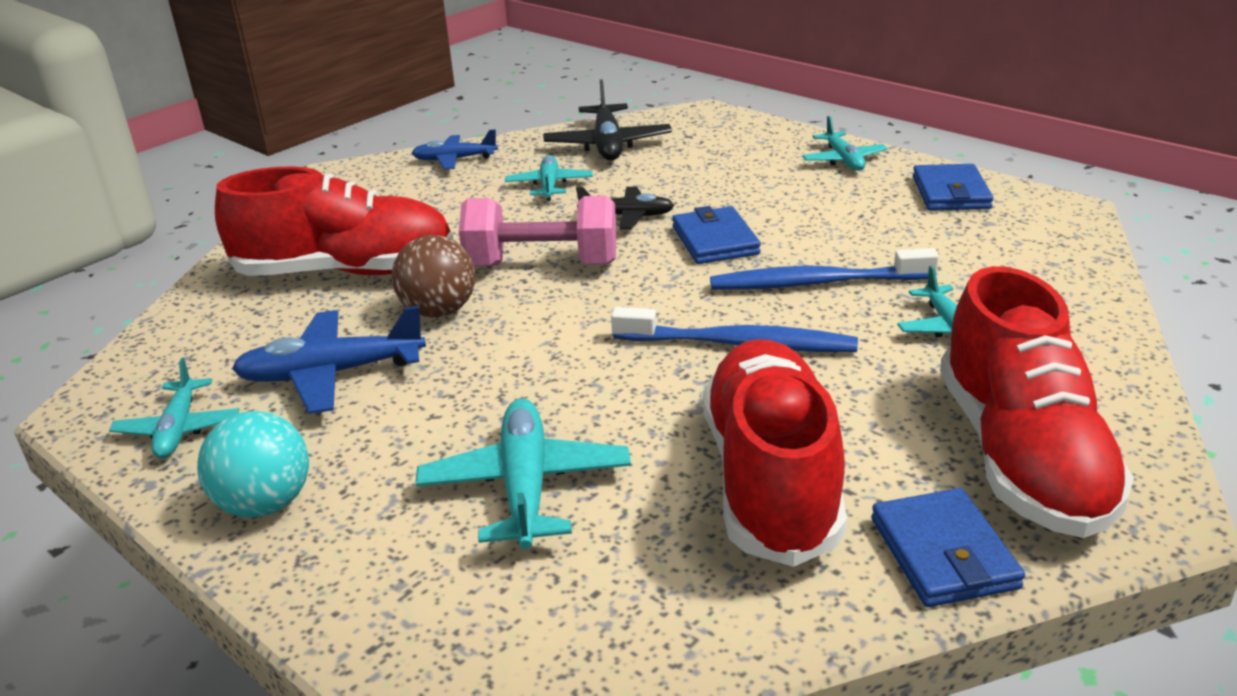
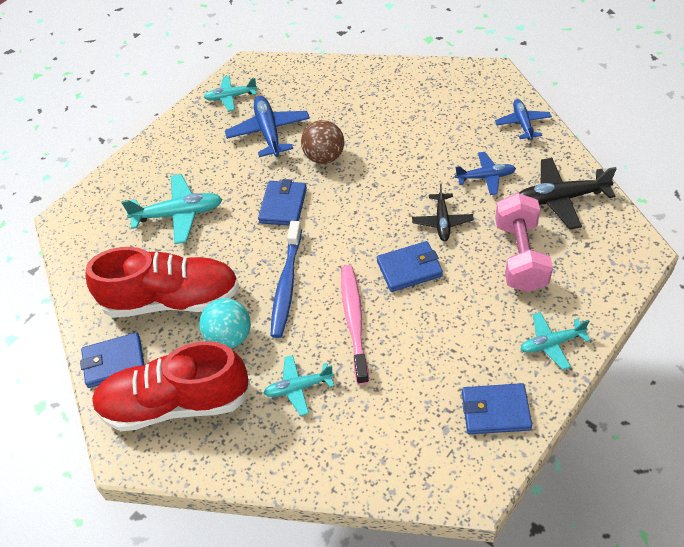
camera: 90 degrees right, 20 degrees up
turquoise ball [197,411,309,517] -> turquoise ball moved to [199,298,251,349]
red shoe [215,166,453,276] -> none
pink dumbbell [459,196,616,266] -> pink dumbbell moved to [495,193,553,292]
turquoise plane [505,155,593,201] -> blue plane [455,152,516,195]
blue toothbrush [710,248,939,290] -> pink toothbrush [341,265,369,385]
none -> blue wallet [258,179,307,226]

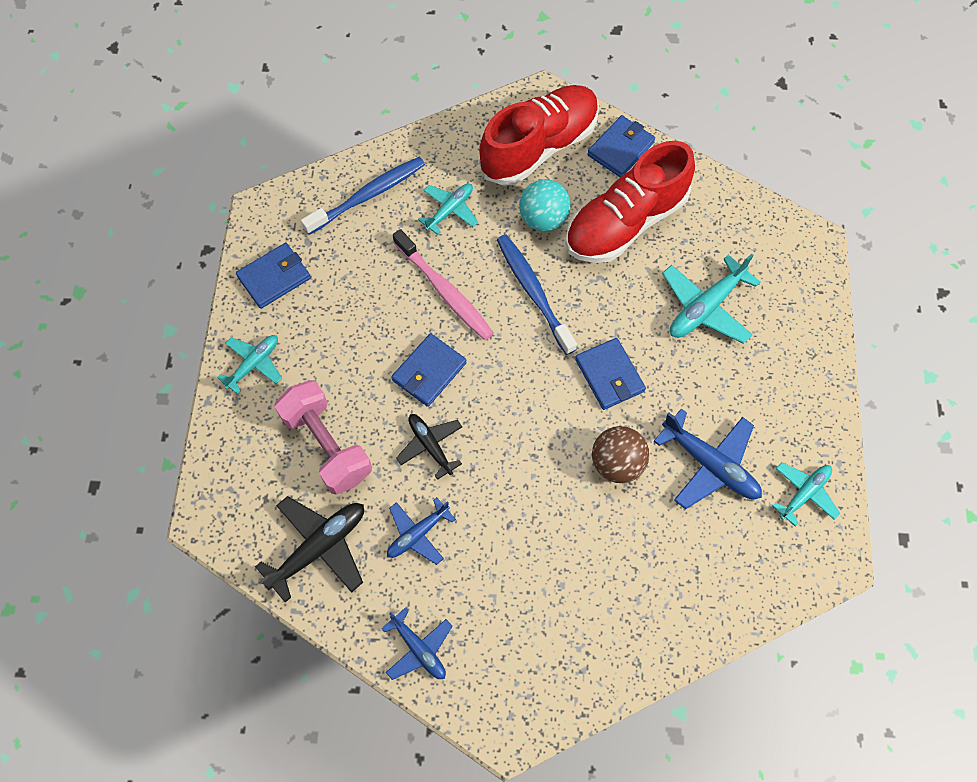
camera: 140 degrees right, 15 degrees up
none -> blue toothbrush [301,157,425,235]

